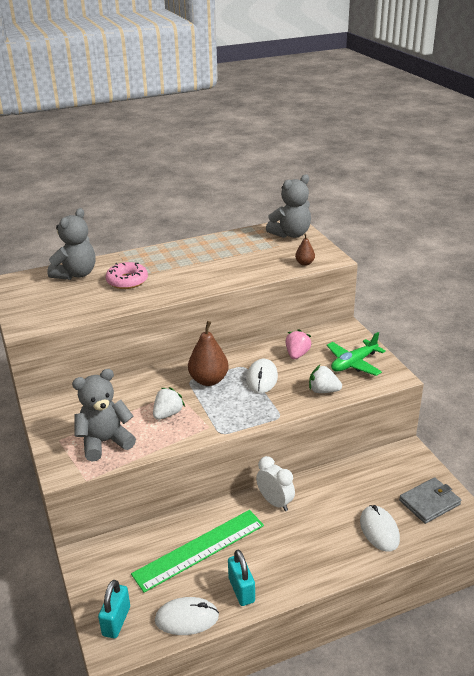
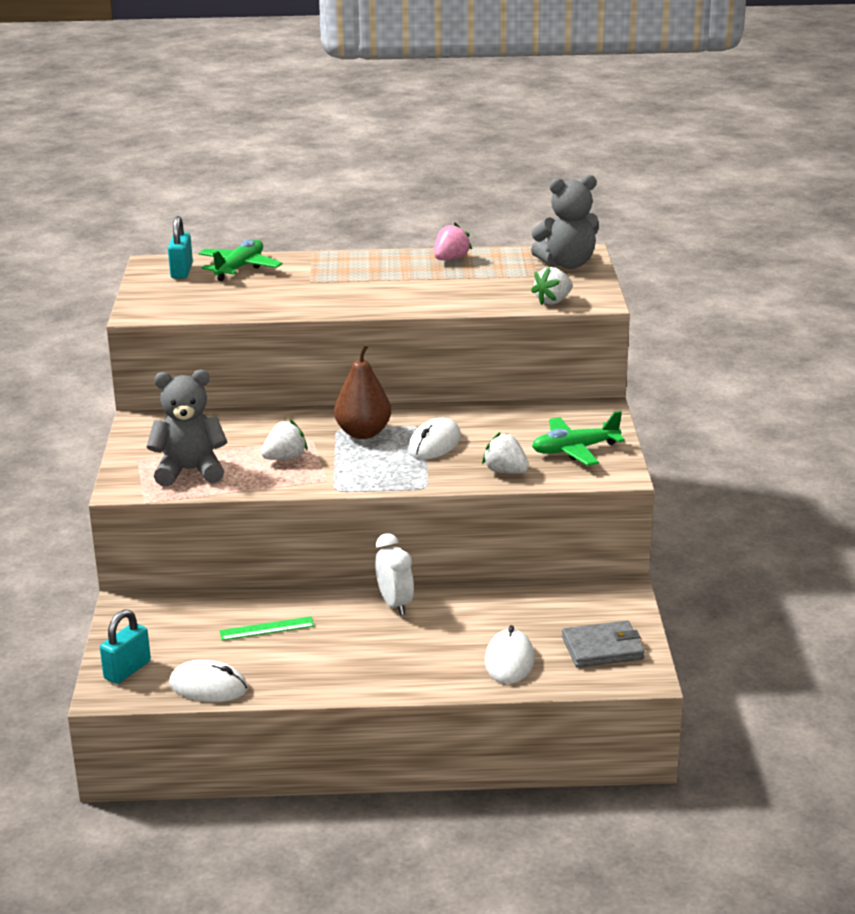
camera: 20 degrees right, 5 degrees down
grey teddy bear [47,208,96,280] -> green plane [198,239,283,281]
pink donut [106,262,148,289] -> none
green ruler [131,510,264,593] -> green ruler [219,616,314,641], size x0.49
turquoise padlock [228,550,255,606] -> turquoise padlock moved to [168,216,193,278]
pink strawberry [286,329,312,359] -> pink strawberry moved to [434,223,472,260]
brown pear [295,233,315,266] -> white strawberry [531,267,573,305]

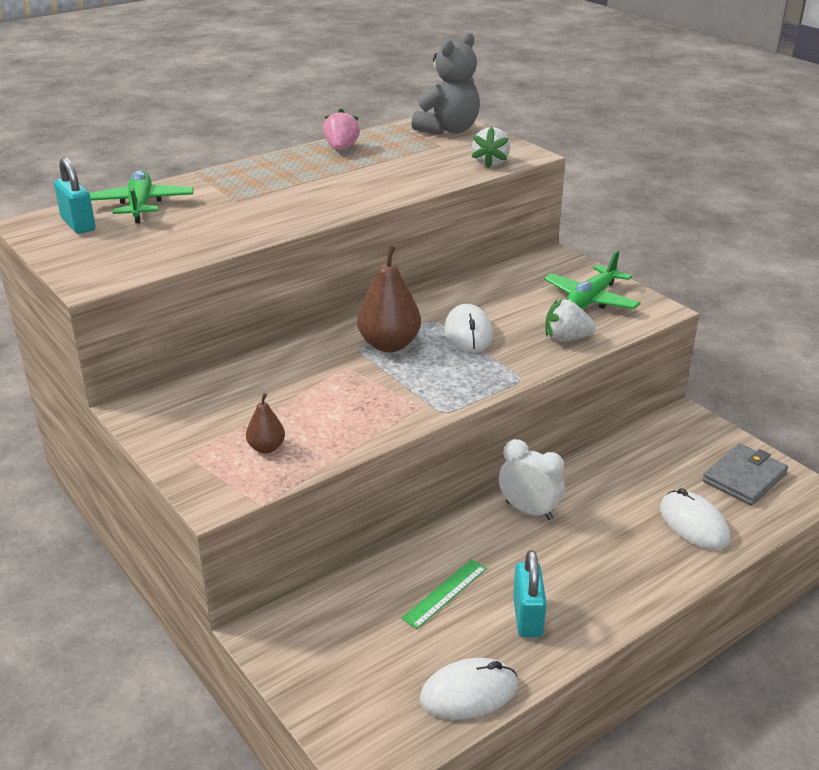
camera: 35 degrees left, 5 degrees up
turquoise padlock [100,609,151,684] -> turquoise padlock moved to [513,550,547,637]
grey teddy bear [146,370,227,486] -> brown pear [246,393,285,453]
white strawberry [261,420,308,460] -> none

